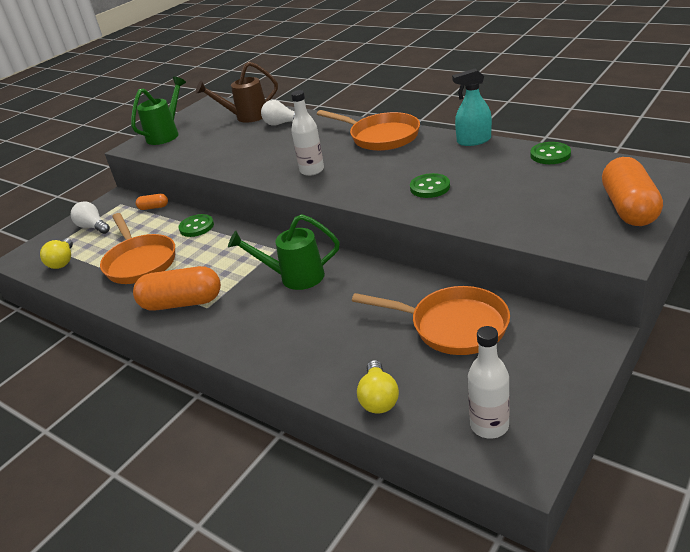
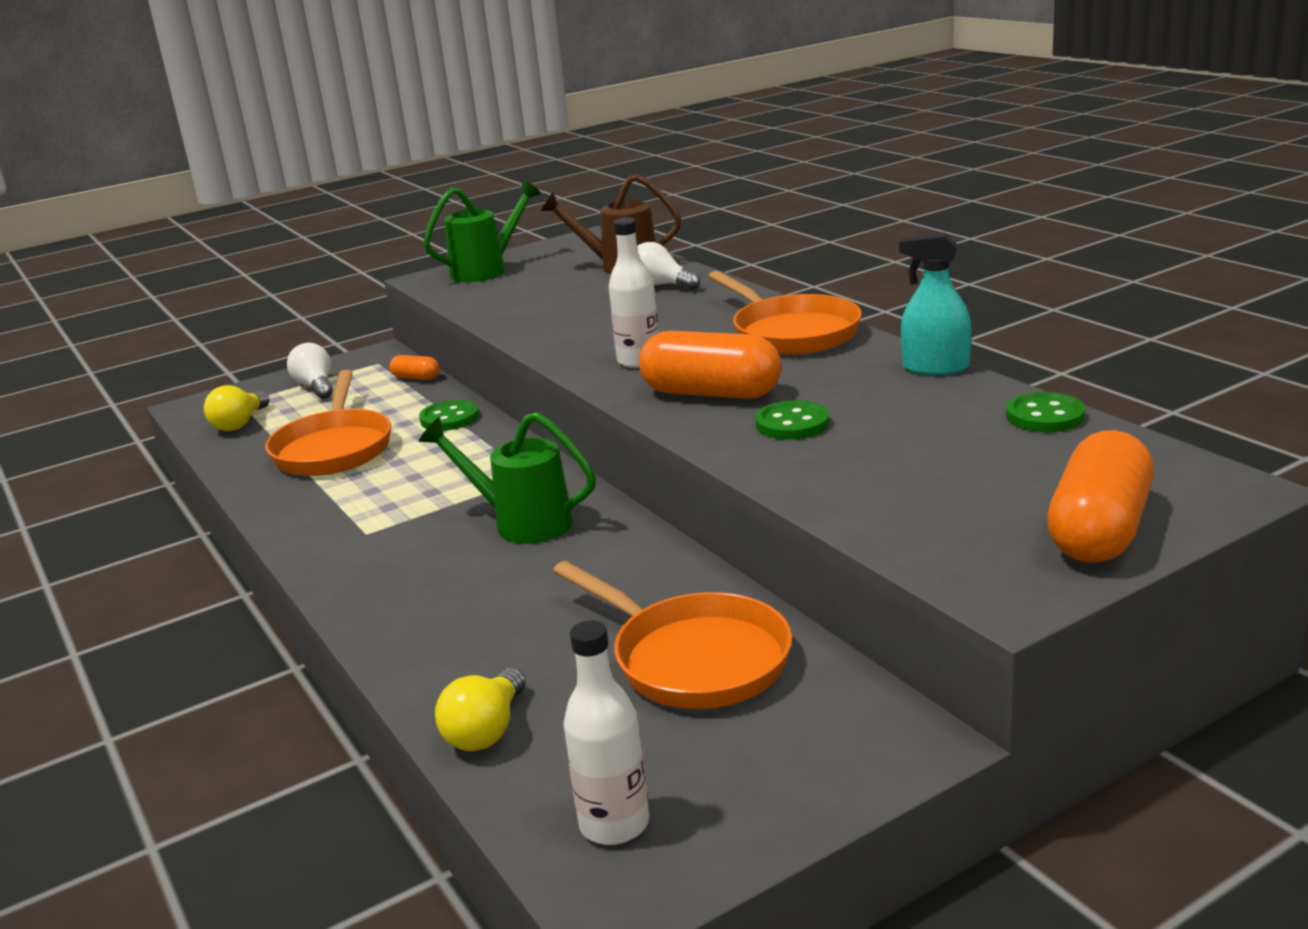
camera: 20 degrees right, 10 degrees down
orange capsule [133,266,221,311] -> orange capsule moved to [639,331,781,399]

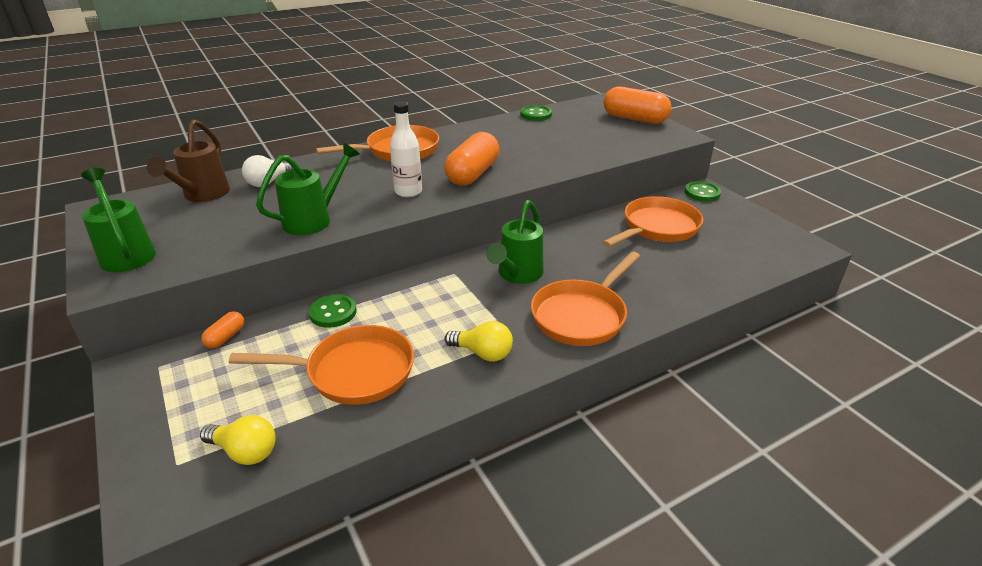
camera: 90 degrees left, 10 degrees up
white light bulb [287,343,333,399] -> none
yellow light bulb [435,668,526,751] -> yellow light bulb moved to [444,321,513,362]
white bottle [563,620,649,845] -> none
green button [755,400,830,440] -> green button moved to [685,181,721,201]
turquoise spray bottle [899,233,972,375] -> none
none -> green watering can [256,143,360,235]
none -> orange pan [531,251,640,346]

